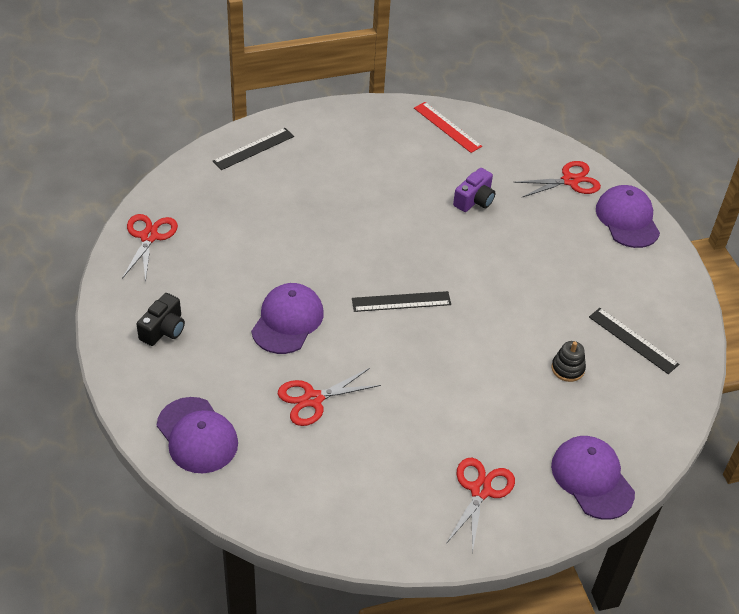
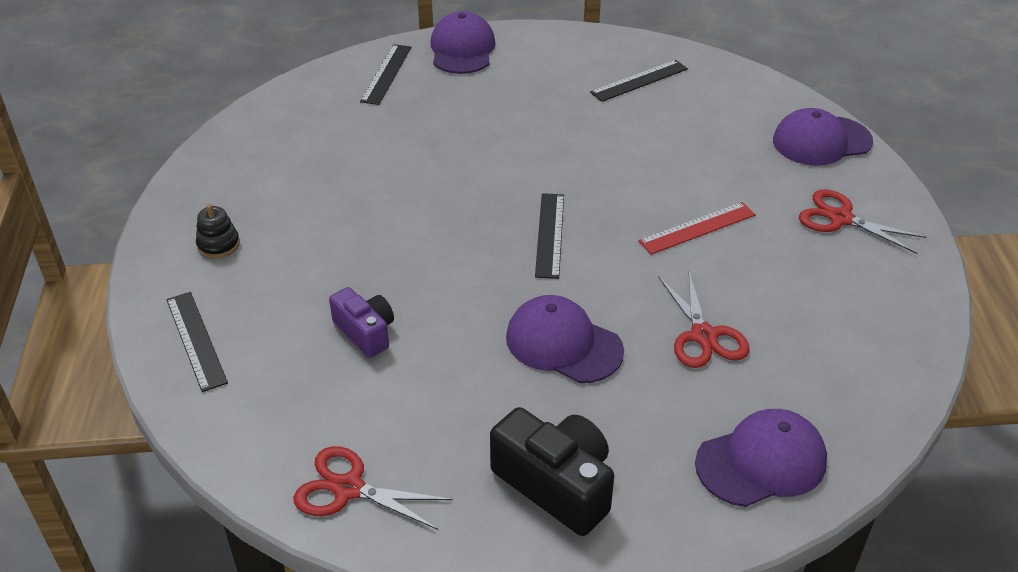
camera: 75 degrees left, 5 degrees down
black camera [136,293,185,346] -> black camera [490,407,614,536], size x1.60
red ruler [414,102,482,153] -> red ruler moved to [638,202,756,255]
purple camera [453,168,495,212] -> purple camera moved to [329,287,394,358]
red scissors [513,161,601,198] -> black ruler [360,44,411,105]
black stacking toy [551,341,586,382] -> black stacking toy moved to [196,204,240,259]
purple cap [596,185,660,248] -> purple cap turned 90 degrees clockwise [430,11,496,74]

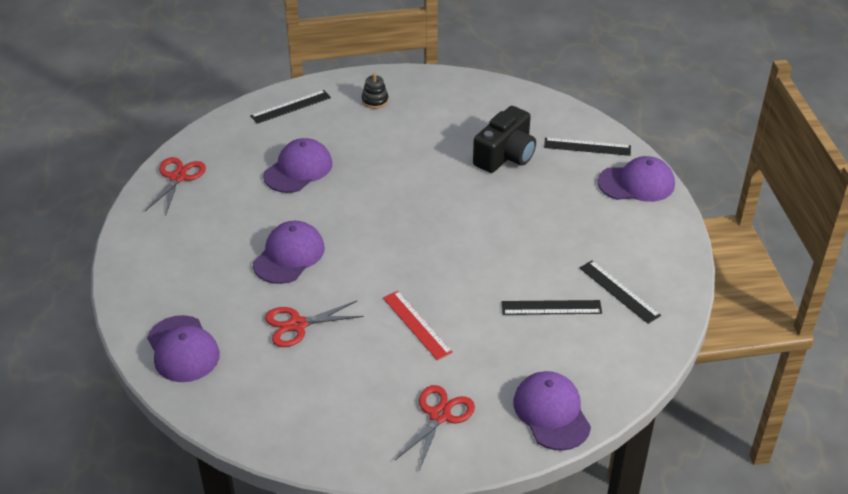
camera: 85 degrees right, 0 degrees up
purple camera [329,287,394,358] -> purple cap [263,138,332,193]
black camera [490,407,614,536] -> black camera moved to [473,106,536,173]
black ruler [535,193,564,279] -> black ruler moved to [502,300,602,315]

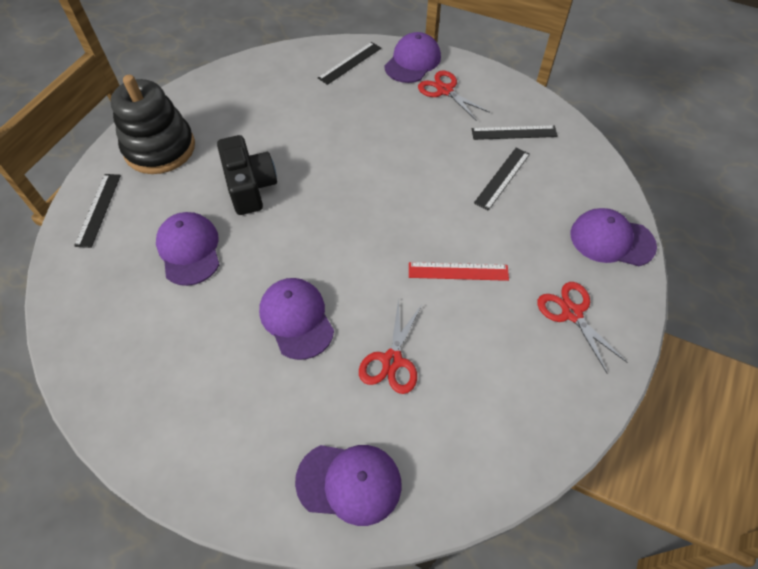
camera: 55 degrees left, 15 degrees up
red scissors [145,157,206,214] -> red scissors moved to [418,71,490,121]
black stacking toy [362,73,389,109] -> black stacking toy [110,75,195,174], size x2.50
black camera [473,106,536,173] -> black camera moved to [217,135,277,215]

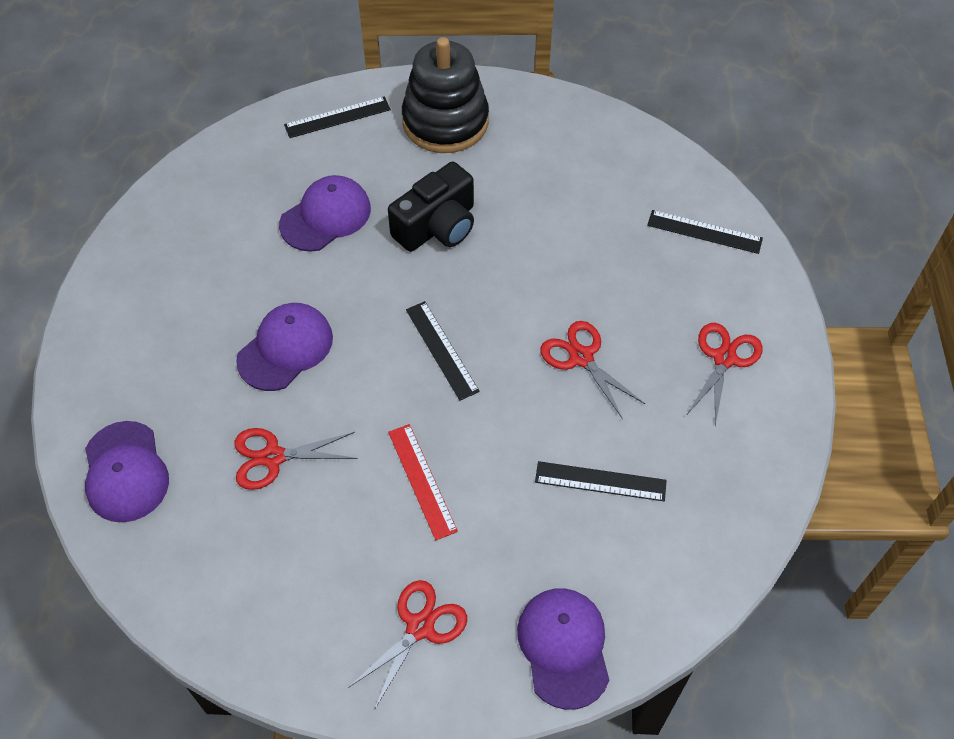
camera: 65 degrees right, 0 degrees up
purple cap [384,32,441,83] -> none
black ruler [472,125,558,140] -> black ruler moved to [406,301,480,401]
none -> red scissors [540,321,645,419]

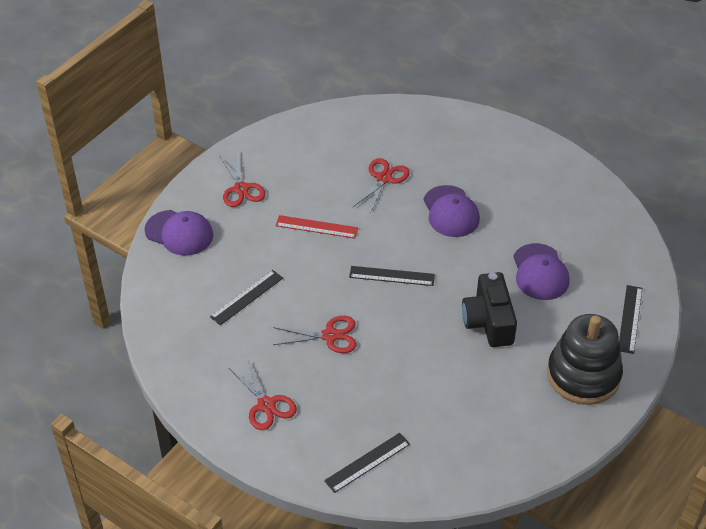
camera: 125 degrees right, 10 degrees down
purple cap [85,421,169,522] -> none

